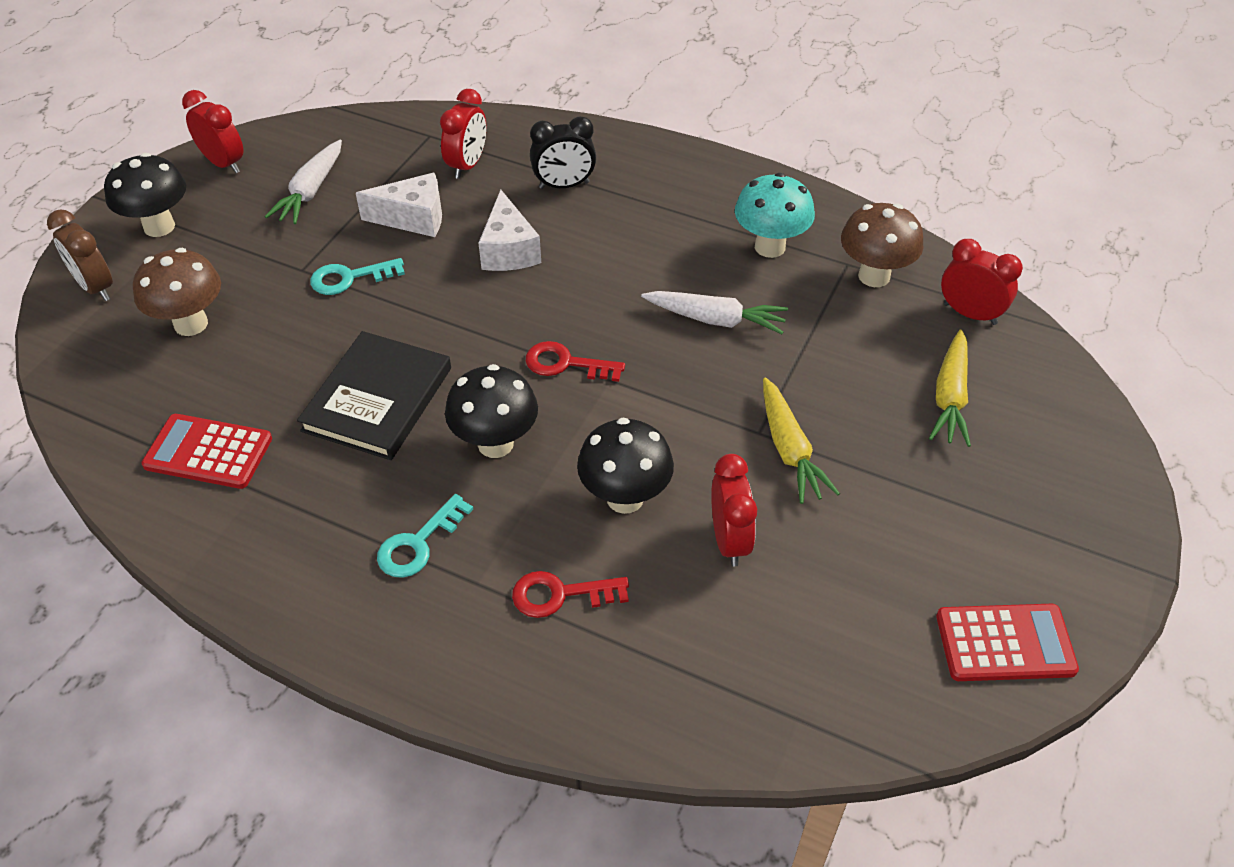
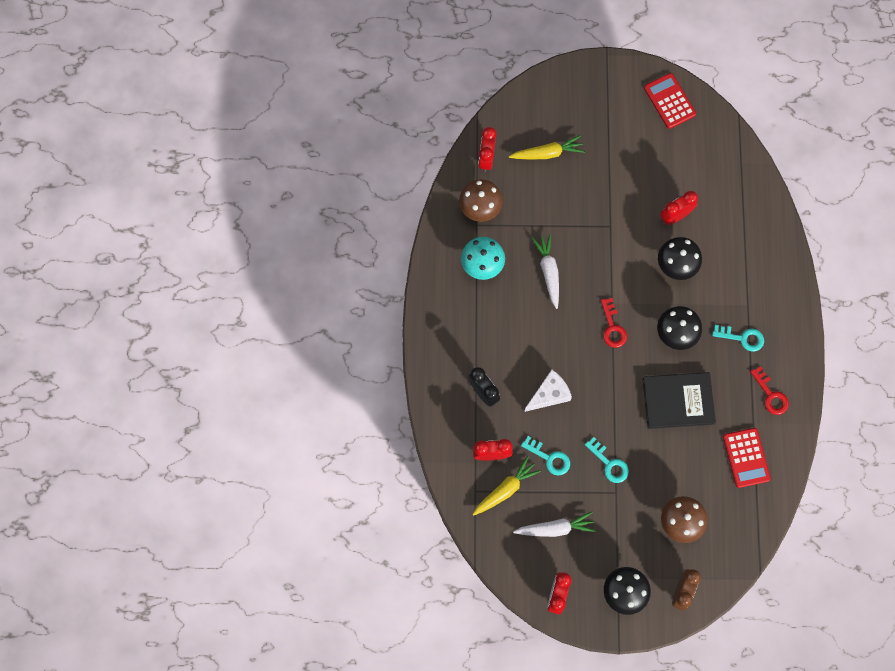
camera: 115 degrees left, 25 degrees up
white cheese [356,173,442,237] -> turquoise key [521,436,570,476]
red key [512,571,629,618] -> red key moved to [750,366,789,415]
yellow carrot [763,378,840,504] -> yellow carrot moved to [472,456,541,516]

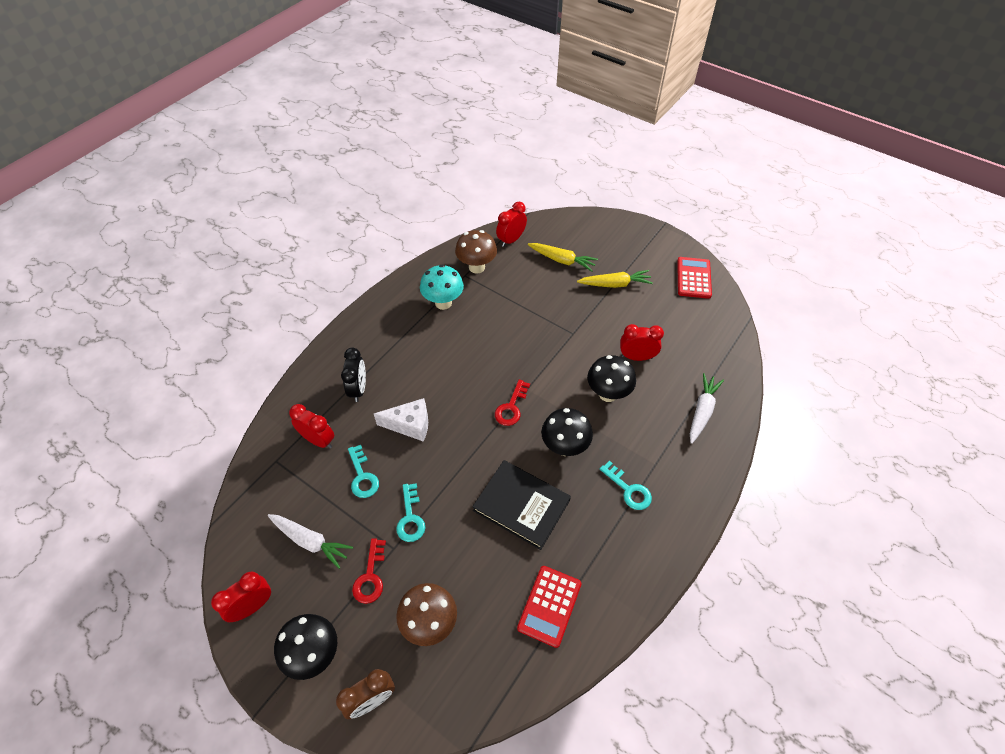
camera: 35 degrees right, 20 degrees down
yellow carrot [472,456,541,516] -> yellow carrot moved to [577,270,653,288]
white carrot [532,234,559,309] -> white carrot moved to [690,373,724,444]
red key [750,366,789,415] -> red key moved to [352,538,386,604]

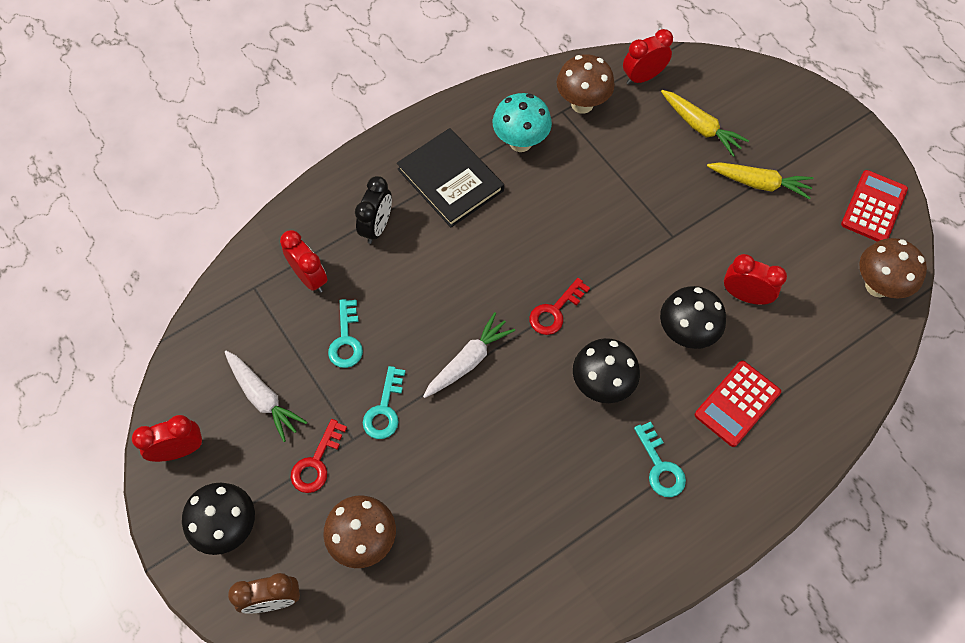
camera: 20 degrees right, 10 degrees up
white cheese [374,398,428,441] -> none
black book [472,460,571,550] -> black book moved to [397,128,504,227]
red calculator [517,566,582,648] -> red calculator moved to [695,361,781,447]
white carrot [690,373,724,444] -> white carrot moved to [423,312,515,398]
none -> brown mushroom [859,238,927,298]

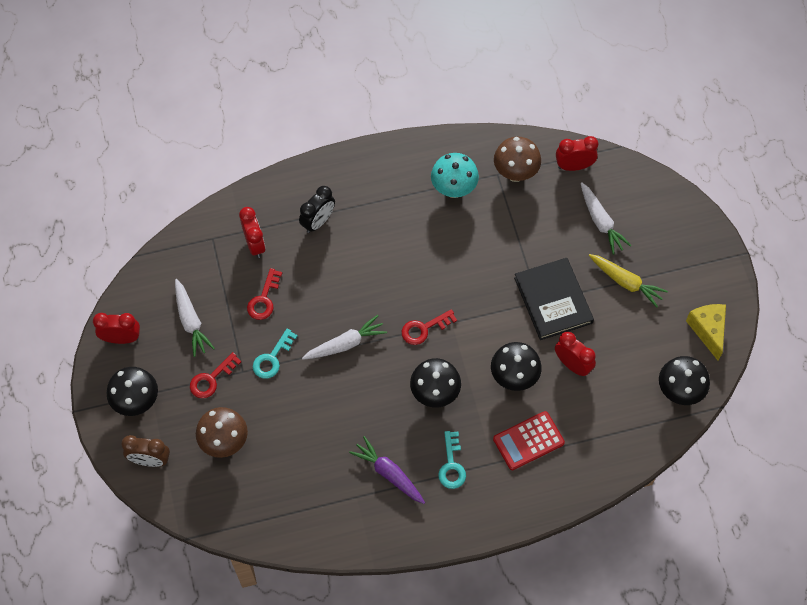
camera: 20 degrees right, 0 degrees up
turquoise key [328,299,363,368] -> red key [247,268,282,320]
black book [397,128,504,227] -> black book moved to [514,258,594,340]
yellow carrot [661,90,749,157] -> white carrot [581,182,632,255]
red calculator [841,170,908,242] -> yellow cheese [686,304,726,361]
brown mushroom [859,238,927,298] -> black mushroom [659,356,710,405]
none -> purple carrot [349,436,425,504]

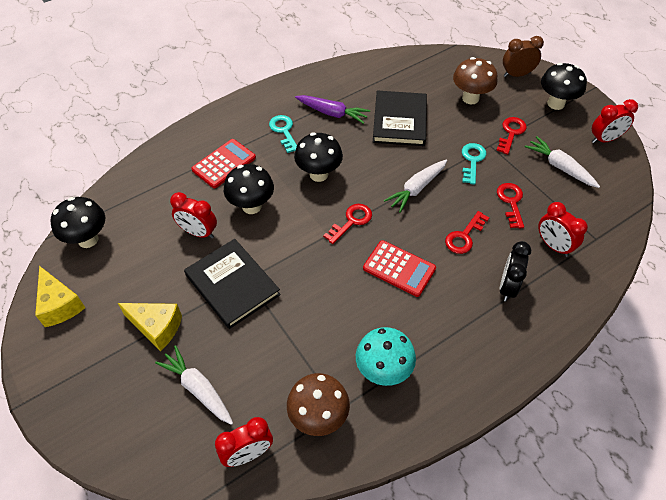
camera: 160 degrees right, 10 degrees down
yellow carrot [589,254,668,308] -> yellow cheese [118,303,182,351]
none -> red calculator [363,240,436,297]
none -> black book [373,91,427,146]
none -> red key [445,211,489,254]

